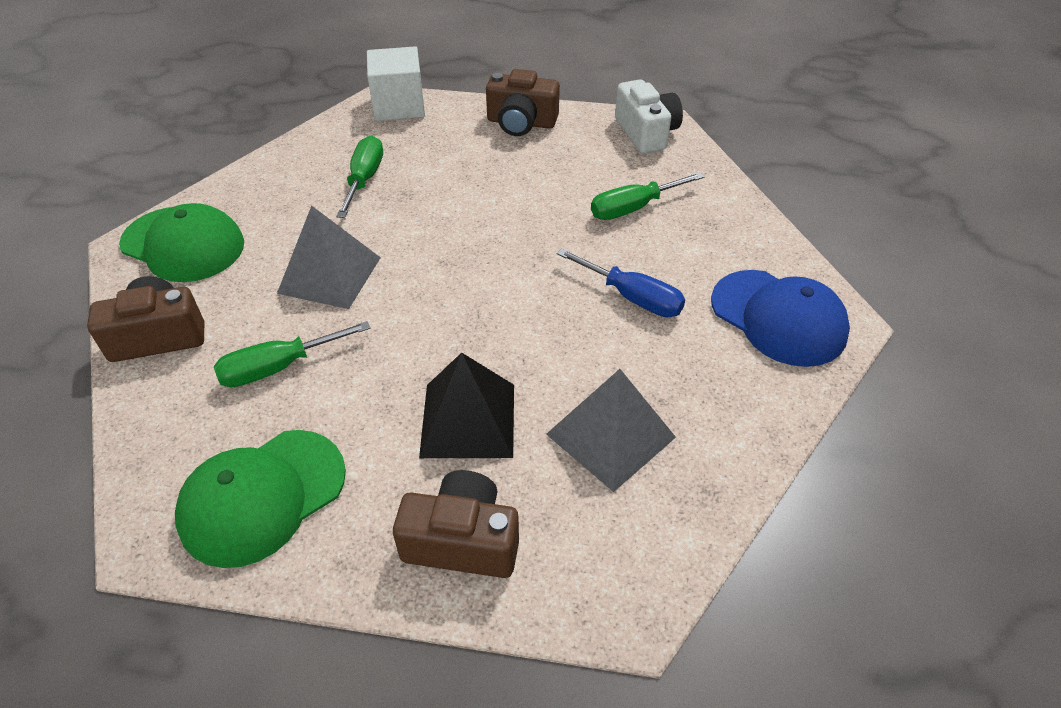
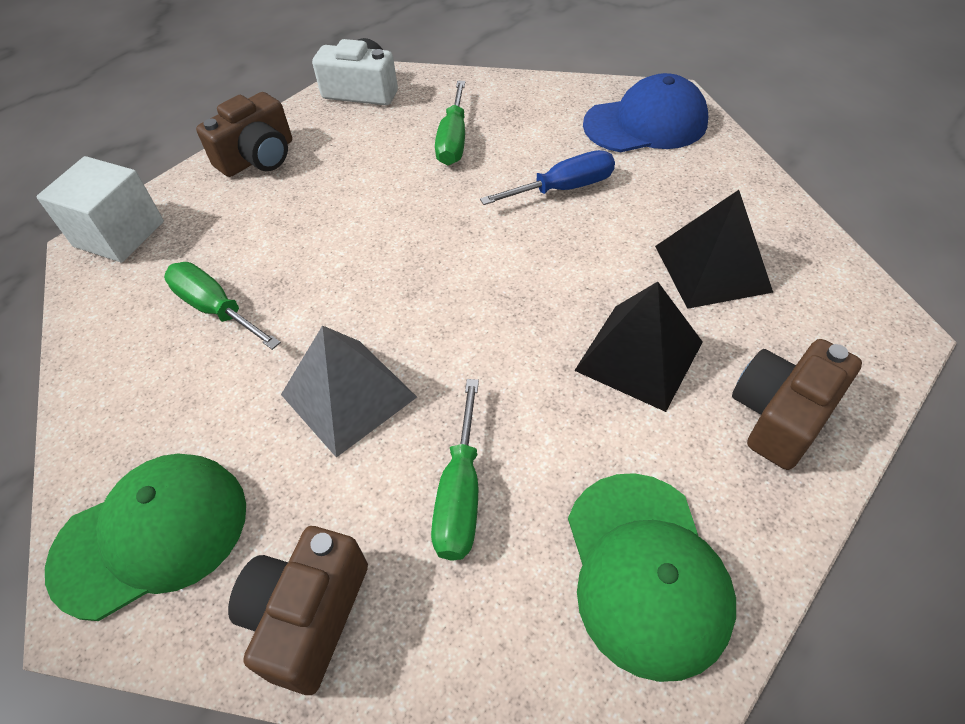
camera: 55 degrees left, 5 degrees up
grey pyramid [546,369,676,492] -> black pyramid [655,190,773,309]

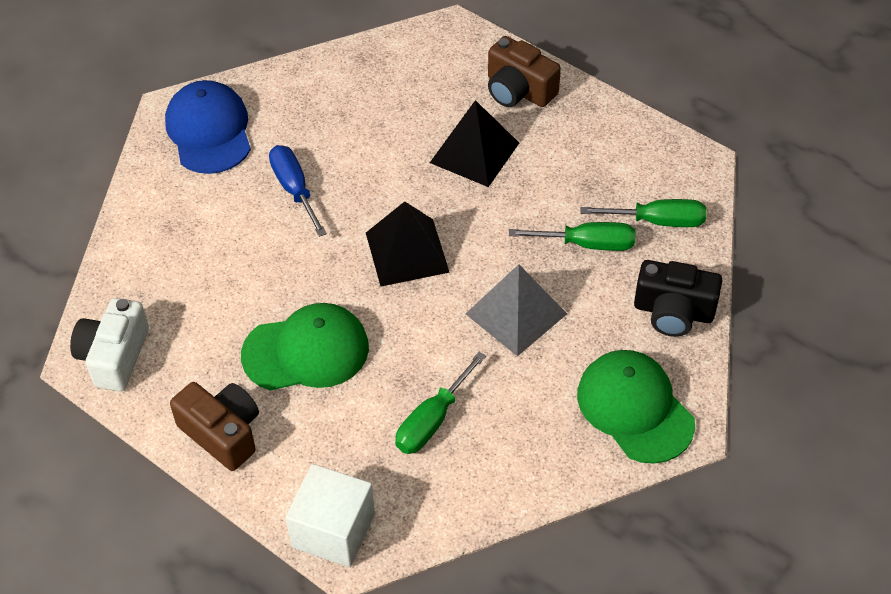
camera: 95 degrees left, 0 degrees up
brown camera [228,526,368,695] -> black camera [634,260,722,337]
green screwdriver [435,81,465,165] -> green screwdriver moved to [581,199,707,227]
green cap [568,473,736,682] -> green cap moved to [241,303,369,391]
black pyramid [655,190,773,309] -> black pyramid moved to [366,201,450,287]

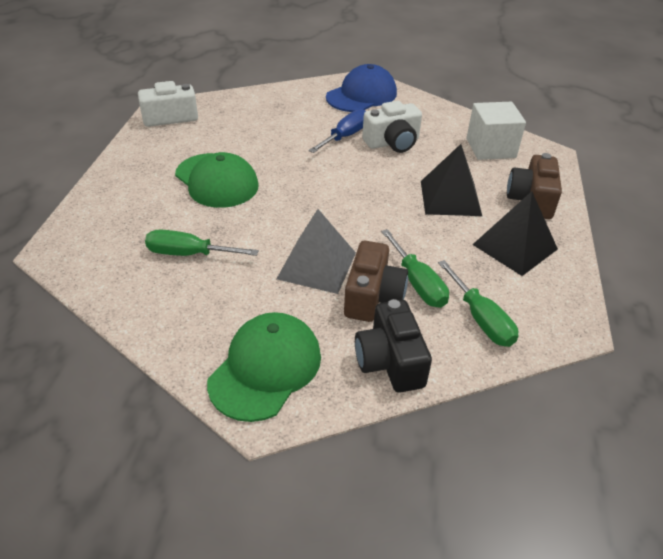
camera: 60 degrees right, 10 degrees down
brown camera [170,382,259,471] -> brown camera moved to [344,241,408,322]
white cube [286,464,375,567] -> white cube moved to [467,102,526,160]
black pyramid [366,201,450,287] -> black pyramid moved to [472,191,558,276]
none -> white camera [362,101,422,153]

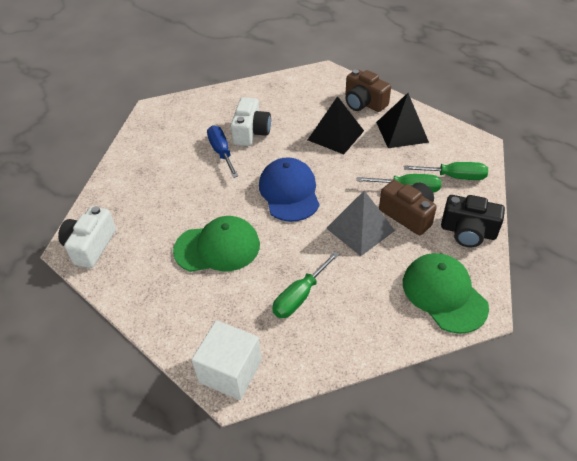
camera: 55 degrees left, 5 degrees up
blue cap [326,64,397,112] -> blue cap moved to [259,157,320,222]
white cube [467,102,526,160] -> white cube moved to [192,320,262,400]

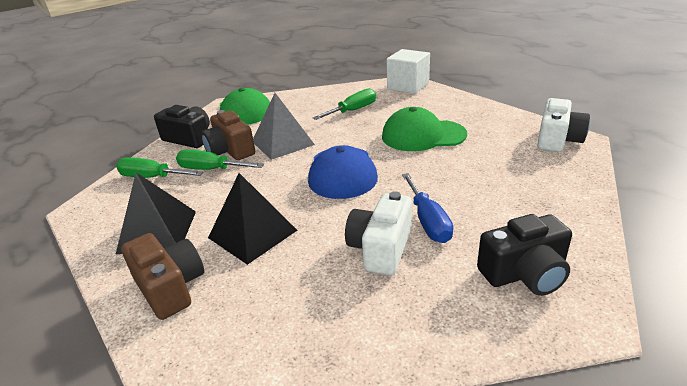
camera: 170 degrees left, 15 degrees down
none -> black camera [477,214,572,296]

